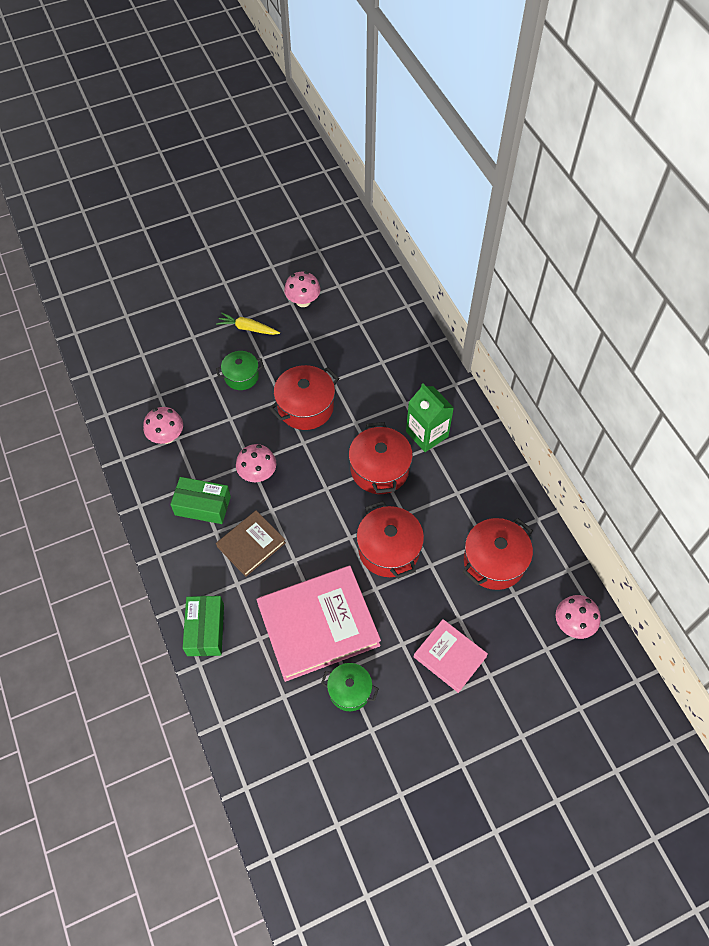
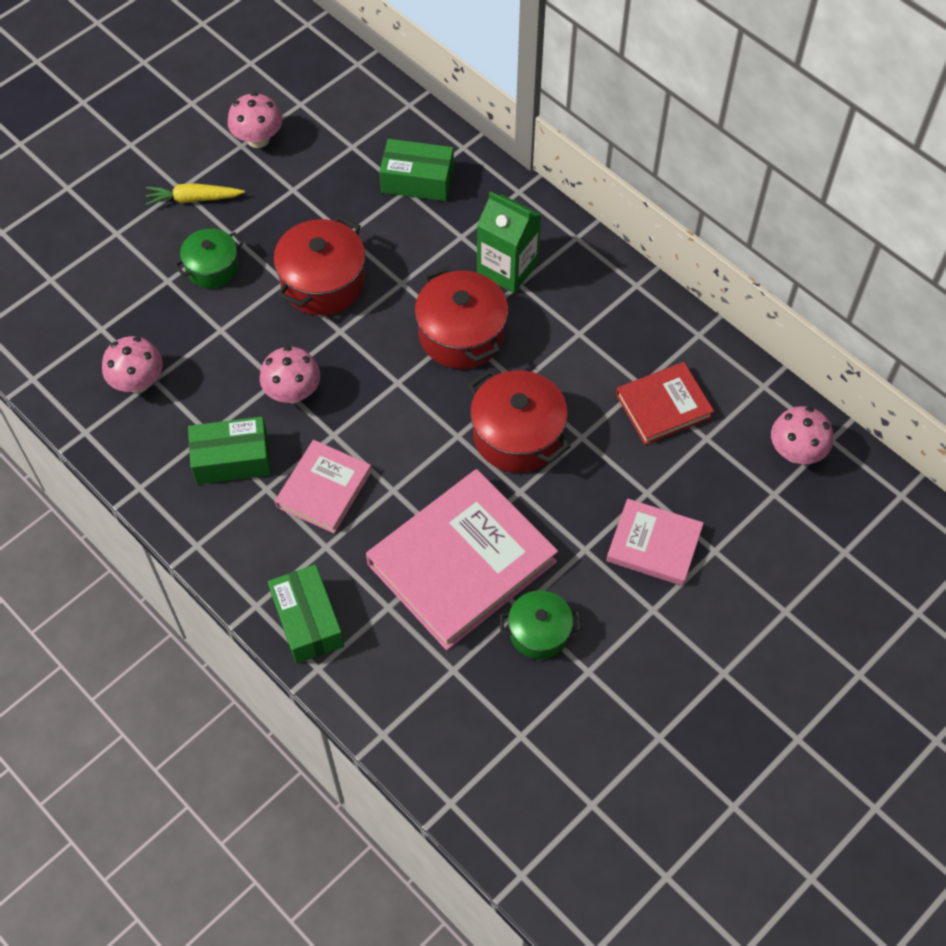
camera: 20 degrees left, 0 degrees up
brown book [216,510,286,577] -> pink book [275,440,372,534]
red pot [463,518,533,590] -> red book [616,362,714,445]
none -> green box [379,139,454,201]

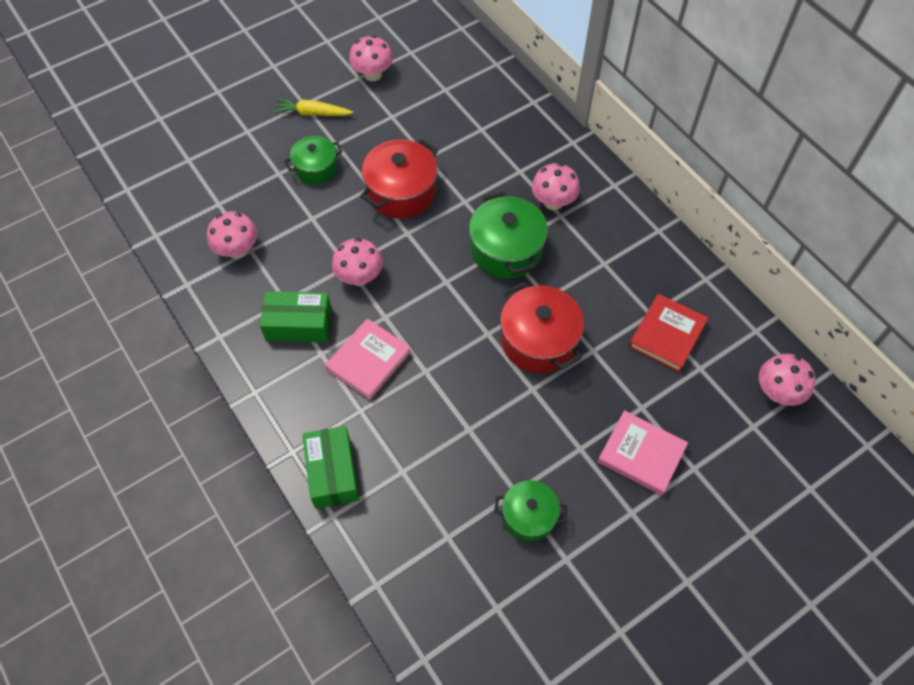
camera: 10 degrees right, 0 degrees up
pink book [366,469,558,650] -> none
green box [379,139,454,201] -> none
red pot [415,266,508,369] -> green pot [469,191,548,279]
green carton [477,191,541,293] -> pink mushroom [532,163,580,210]
red book [616,362,714,445] -> red book turned 45 degrees counterclockwise [629,294,708,372]

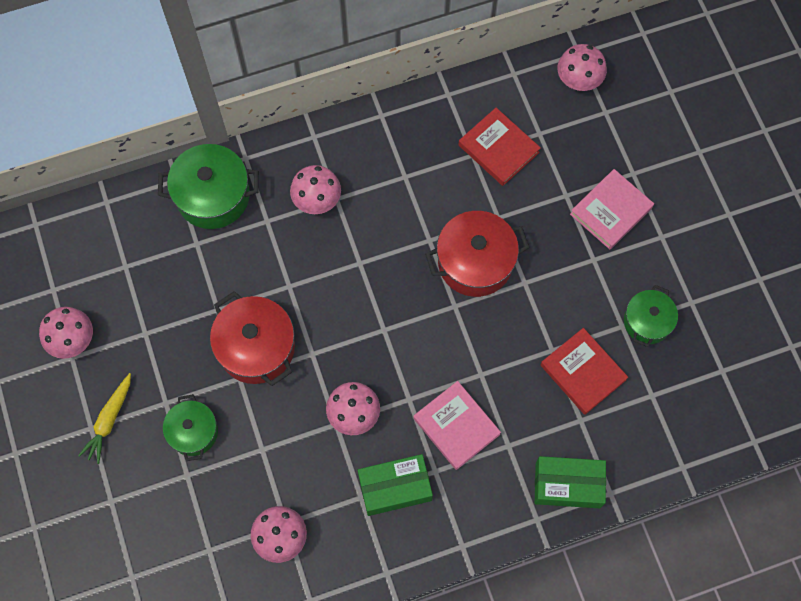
camera: 75 degrees left, 10 degrees up
green box [260,291,332,343] -> green box turned 60 degrees clockwise [358,454,433,516]
green pot [469,191,548,279] -> green pot moved to [158,144,259,229]
none -> red book [540,328,628,415]

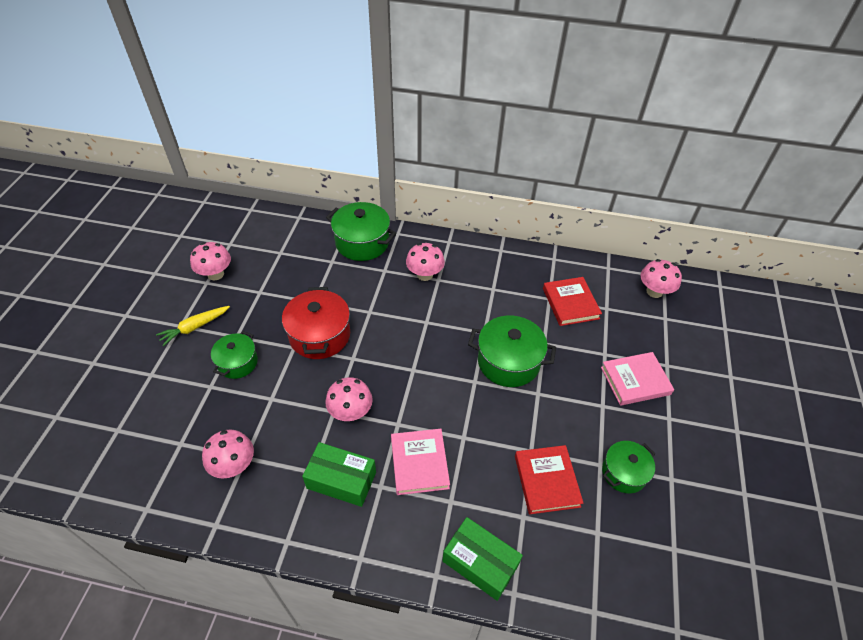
camera: 30 degrees right, 20 degrees down
red pot [425,211,530,297] -> green pot [468,315,556,387]

